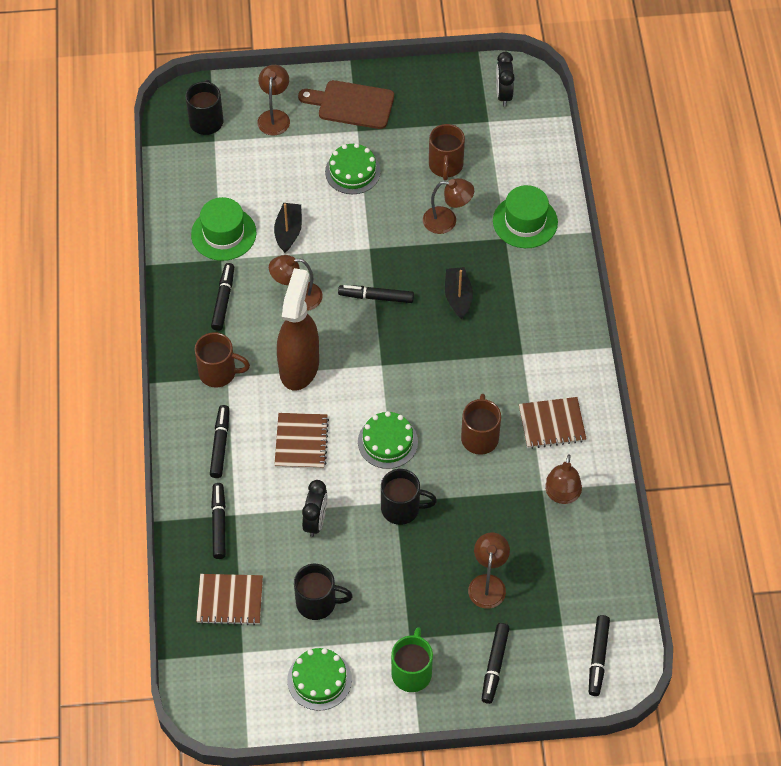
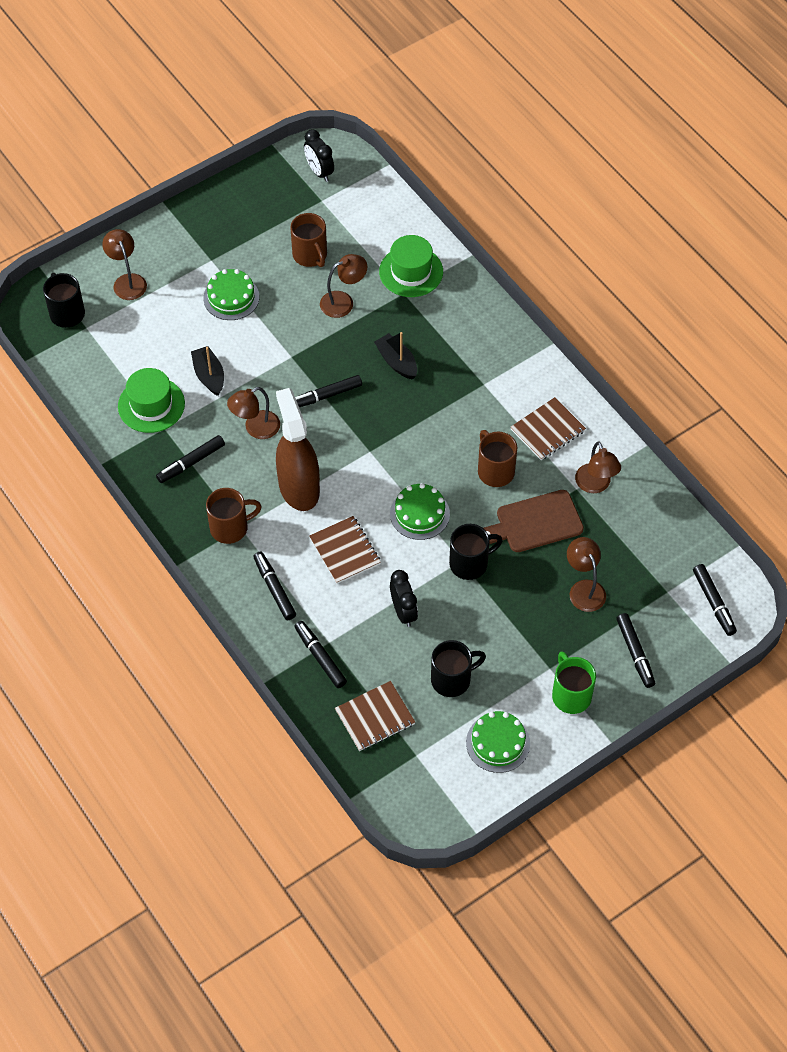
camera: 30 degrees left, 0 degrees up
black marker [211,263,234,331] -> black marker turned 105 degrees counterclockwise [156,435,225,483]
brown cutting board [298,80,394,129] -> brown cutting board moved to [483,490,584,552]

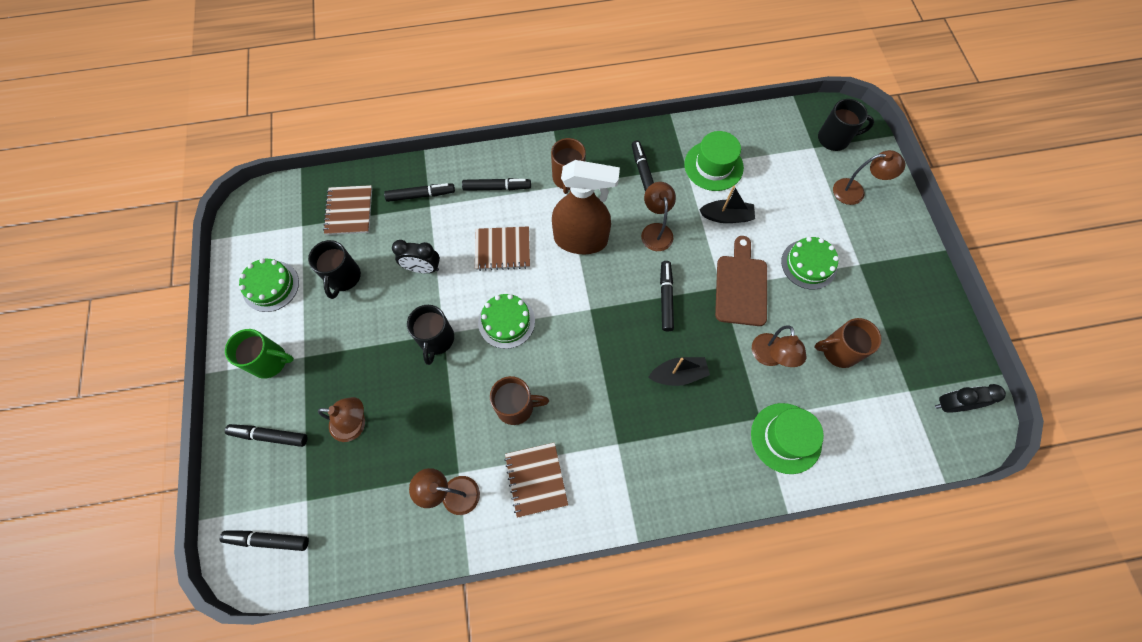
camera: 115 degrees right, 10 degrees up
brown cutting board [483,490,584,552] -> brown cutting board moved to [715,236,767,326]

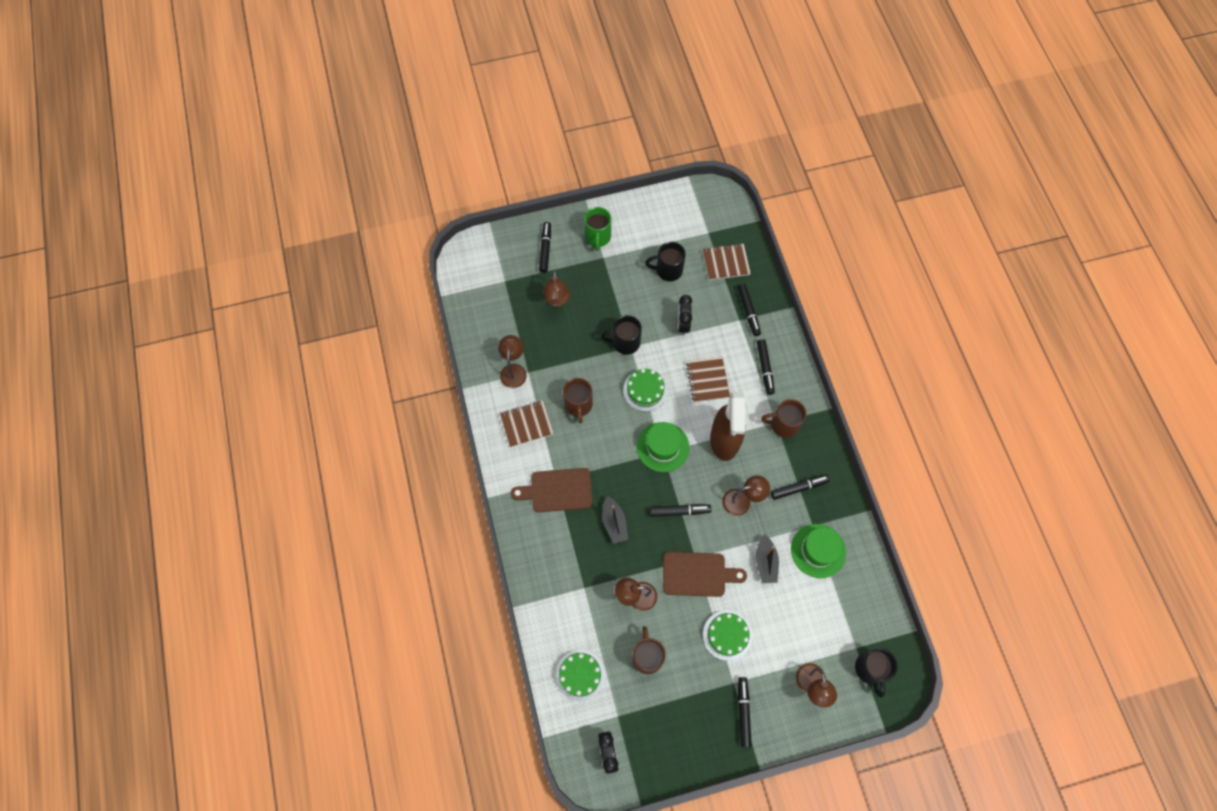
camera: 85 degrees right, 0 degrees up
black marker [220,531,309,551] -> black marker moved to [738,677,752,747]
green cake [239,258,299,312] -> green cake moved to [556,650,605,702]
green hat [751,403,824,474] -> green hat moved to [637,422,689,472]
none -> brown cutting board [511,468,593,512]

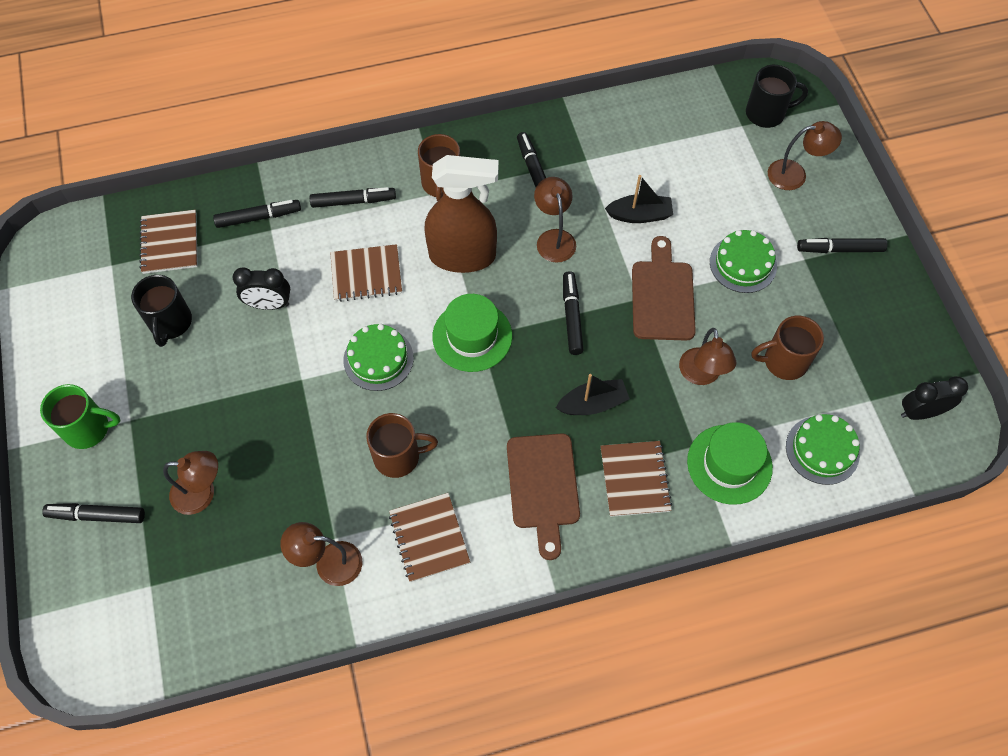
camera: 90 degrees left, 5 degrees down
black mug [601,315,642,355] -> none
green hat [791,524,846,578] -> green hat moved to [687,422,773,505]
none -> brown notebook [601,441,672,517]

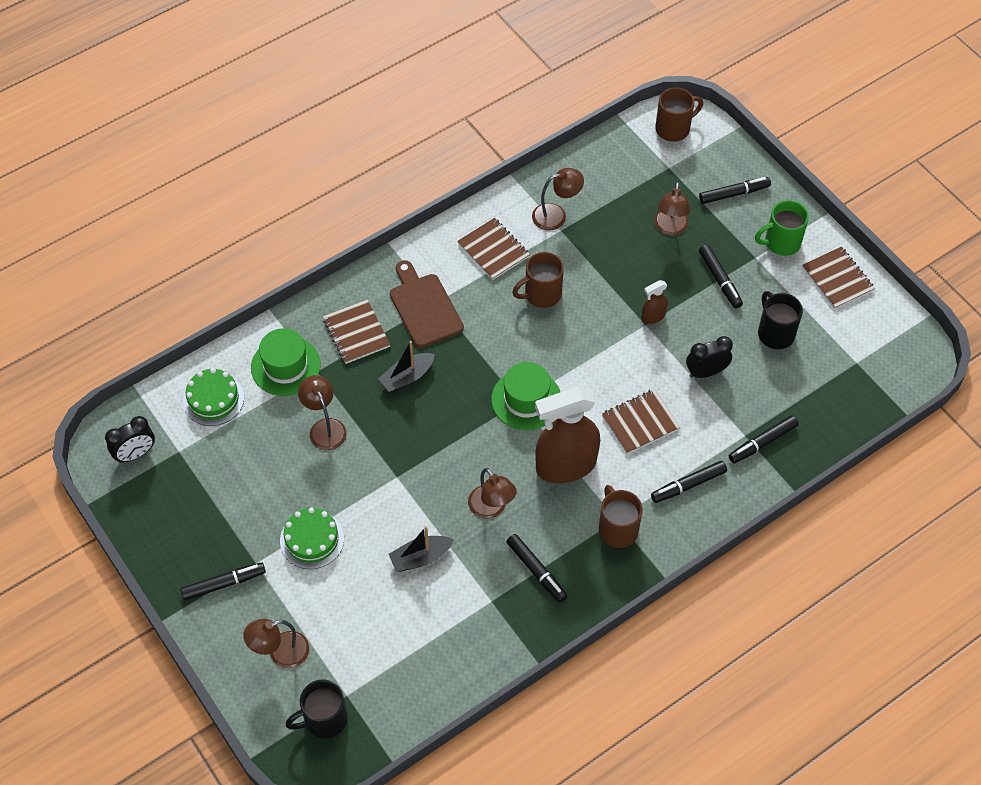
camera: 160 degrees right, 5 degrees down
brown notebook [140,210,198,274] -> brown notebook moved to [802,246,875,309]
brown lamp [163,451,218,515] -> brown lamp turned 60 degrees counterclockwise [654,182,691,236]
green cake [343,324,414,391] -> none
black marker [563,271,584,355] -> black marker moved to [699,245,743,309]
brown cutting board [632,236,696,341] -> none
brown mug [752,316,824,380] -> brown mug moved to [655,87,703,142]
none -> brown spray bottle [642,280,668,324]

